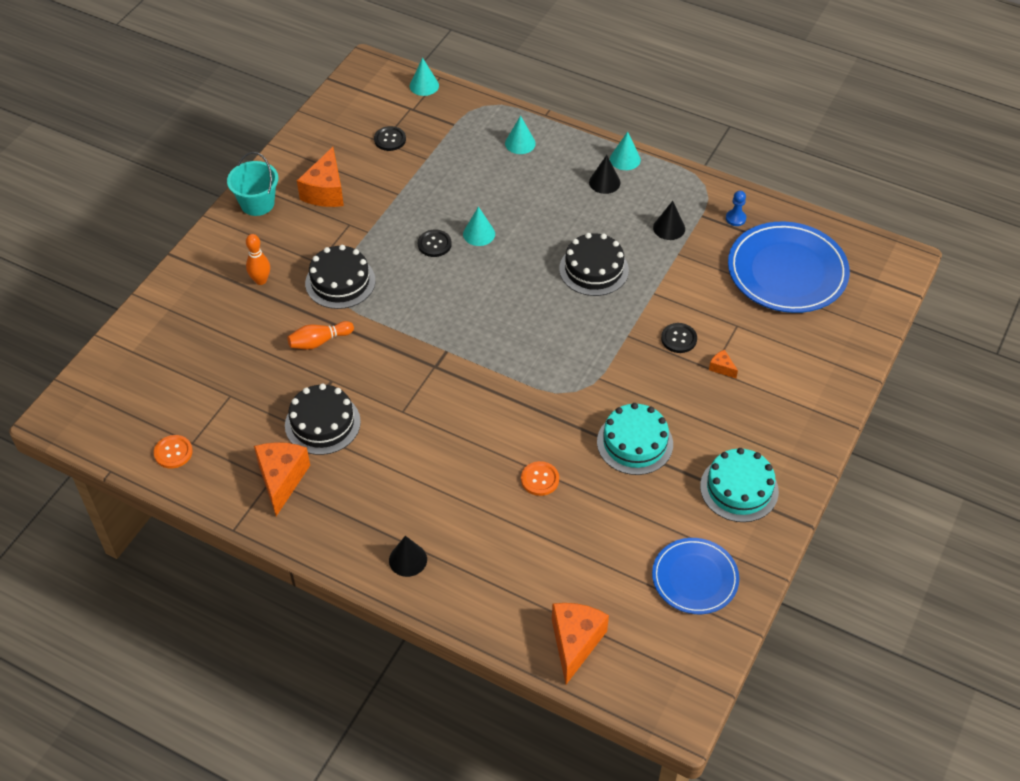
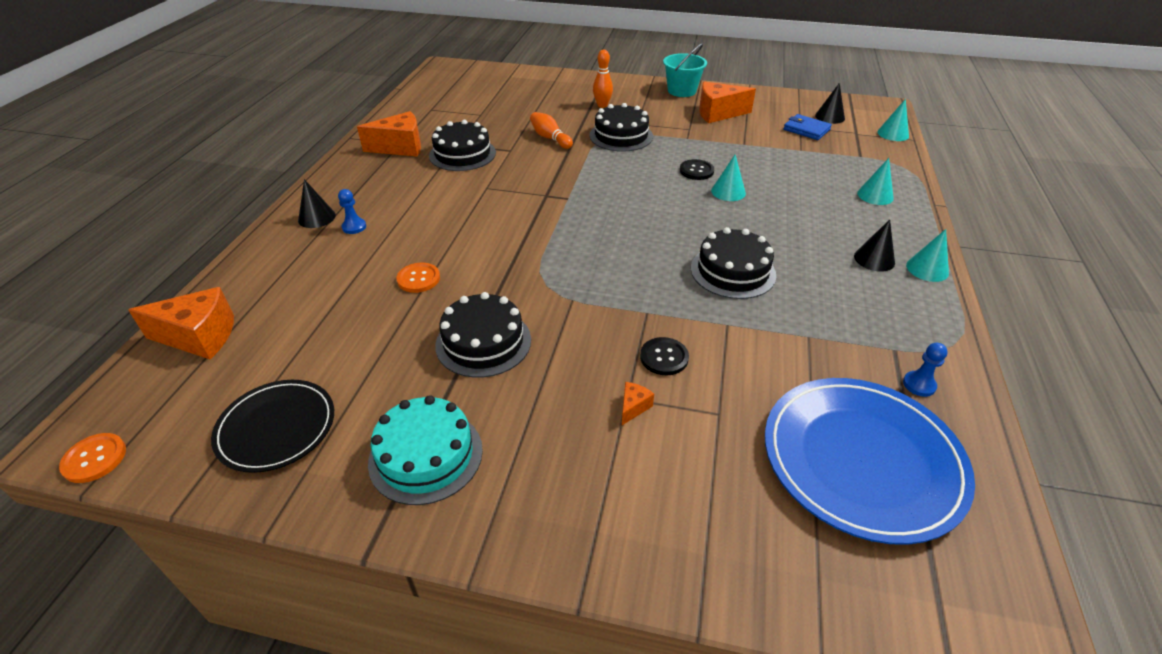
camera: 75 degrees right, 10 degrees down
orange button [154,435,193,469] -> orange button moved to [59,433,126,483]
black button [374,126,406,151] -> blue wallet [784,114,832,140]
turquoise cake [597,403,673,475] -> black cake [435,292,531,378]
blue plate [652,538,739,614] -> black plate [211,380,334,473]
black cone [653,201,685,240] -> black cone moved to [815,83,845,124]
none -> blue pawn [338,189,366,234]

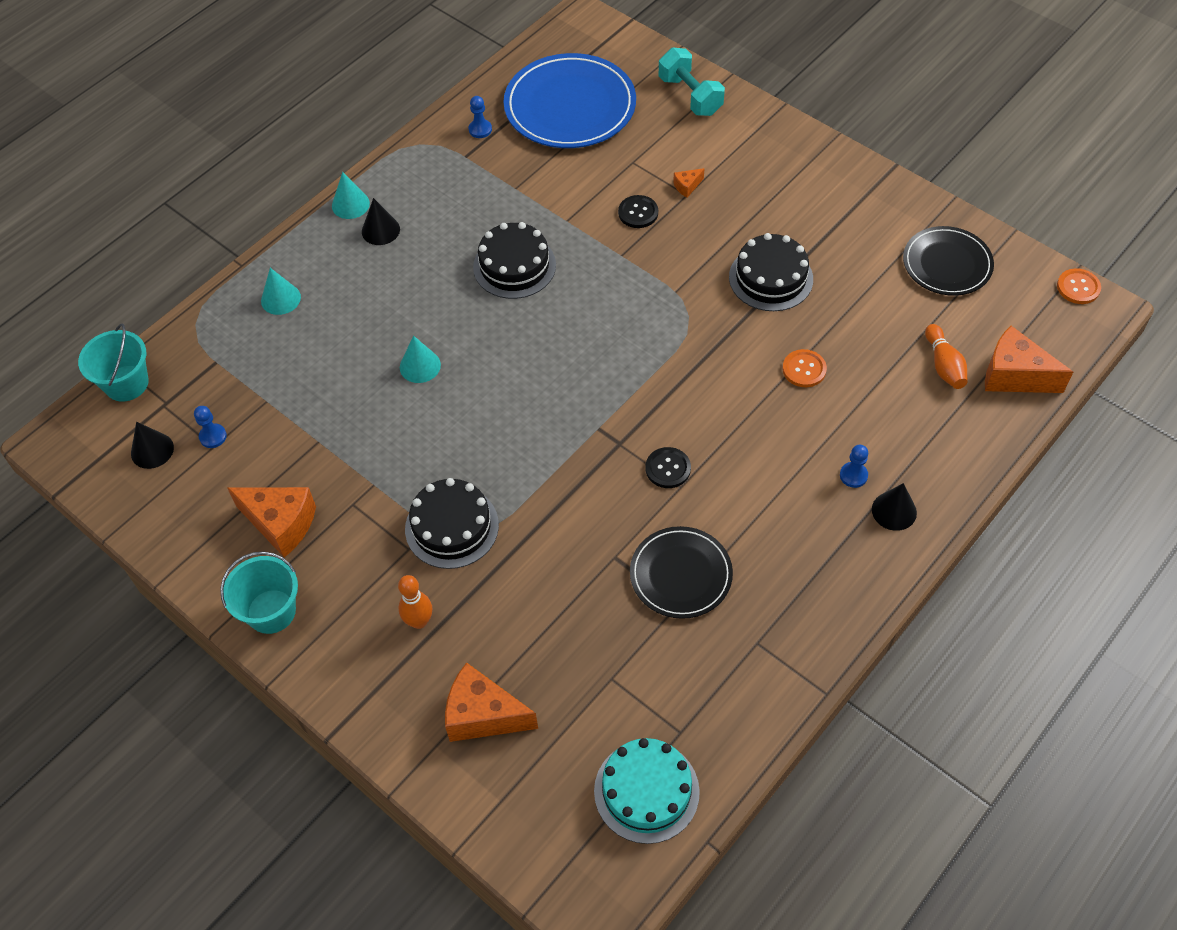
camera: 150 degrees left, 15 degrees up
orange cheese [357,111,421,157] -> orange cheese moved to [445,662,538,742]
turquoise cake [368,395,483,505] -> turquoise cake moved to [594,738,700,844]
black cake [429,120,496,171] -> black plate [630,526,733,619]
orange bowling pin [530,112,573,149] -> orange bowling pin moved to [925,324,968,389]
black button [680,159,714,180] -> black button moved to [646,447,691,488]
blue wallet [784,114,832,140] -> blue pawn [194,406,227,448]
turquoise cone [877,99,909,141] -> turquoise bucket [78,324,149,401]
none -> turquoise dumbbell [659,48,725,116]

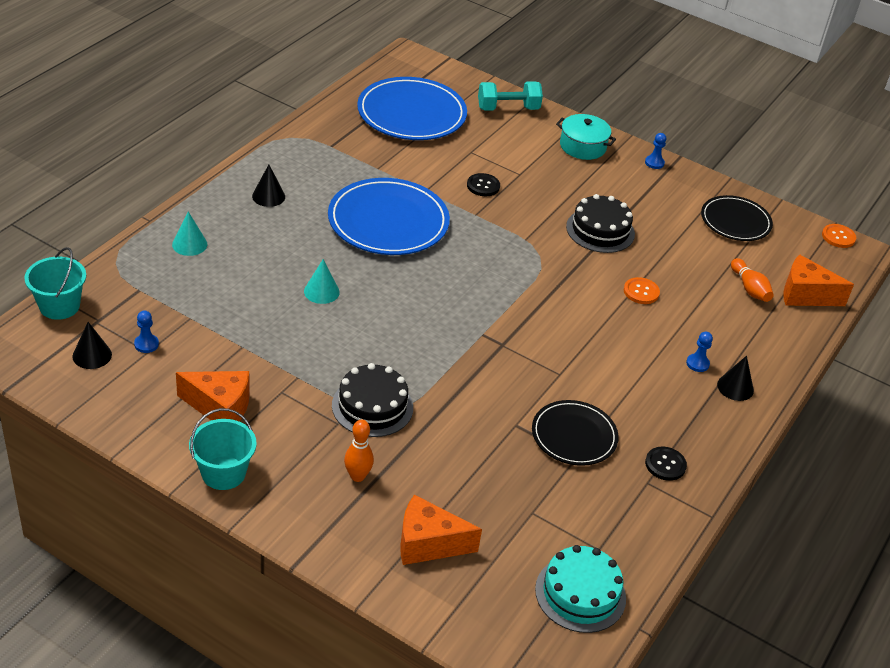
camera: 15 degrees left, 15 degrees down
turquoise cone [332,172,370,219] -> none
blue pawn [469,96,492,138] -> blue pawn moved to [645,133,666,169]
black cake [473,222,556,299] -> blue plate [328,178,450,255]
black button [646,447,691,488] -> black button moved to [645,447,687,481]
turquoise dumbbell [659,48,725,116] -> turquoise dumbbell turned 60 degrees counterclockwise [478,81,543,111]
orange cheese [673,168,705,198] -> none
none -> turquoise pot [556,114,616,160]

